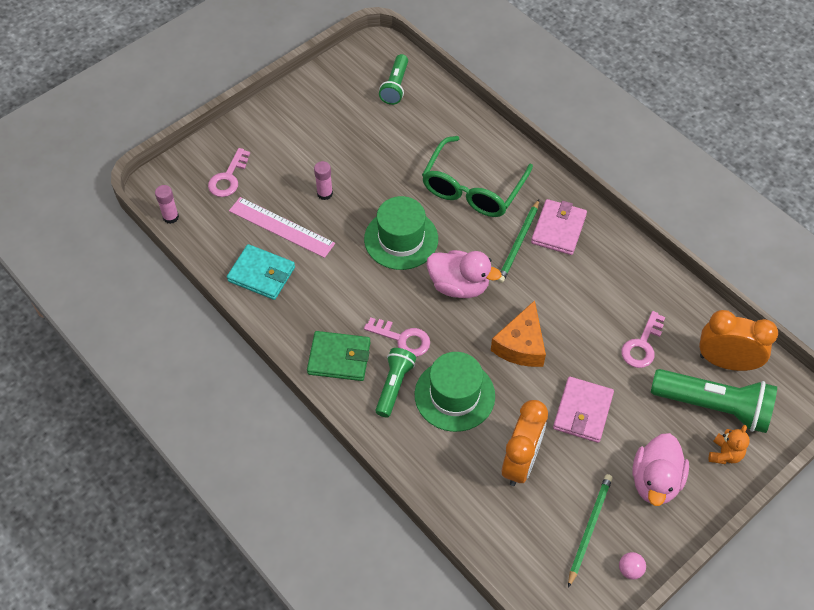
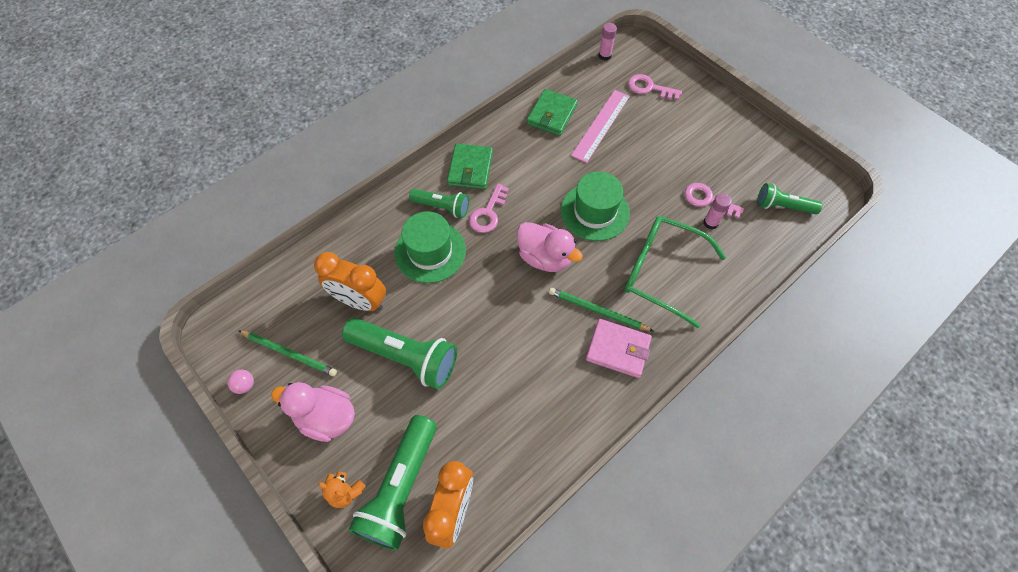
camera: 90 degrees right, 5 degrees up
turquoise wallet [227,244,295,300] -> green wallet [527,89,578,136]
pink glue stick [314,161,333,200] -> pink glue stick moved to [703,193,732,229]
pink duck [427,250,501,298] -> pink duck turned 75 degrees counterclockwise [517,222,583,272]
orange cheese [491,300,546,367] -> none
pink wallet [553,377,614,443] -> green flashlight [342,318,457,389]
pink key [621,311,665,368] -> pink key moved to [684,183,744,219]

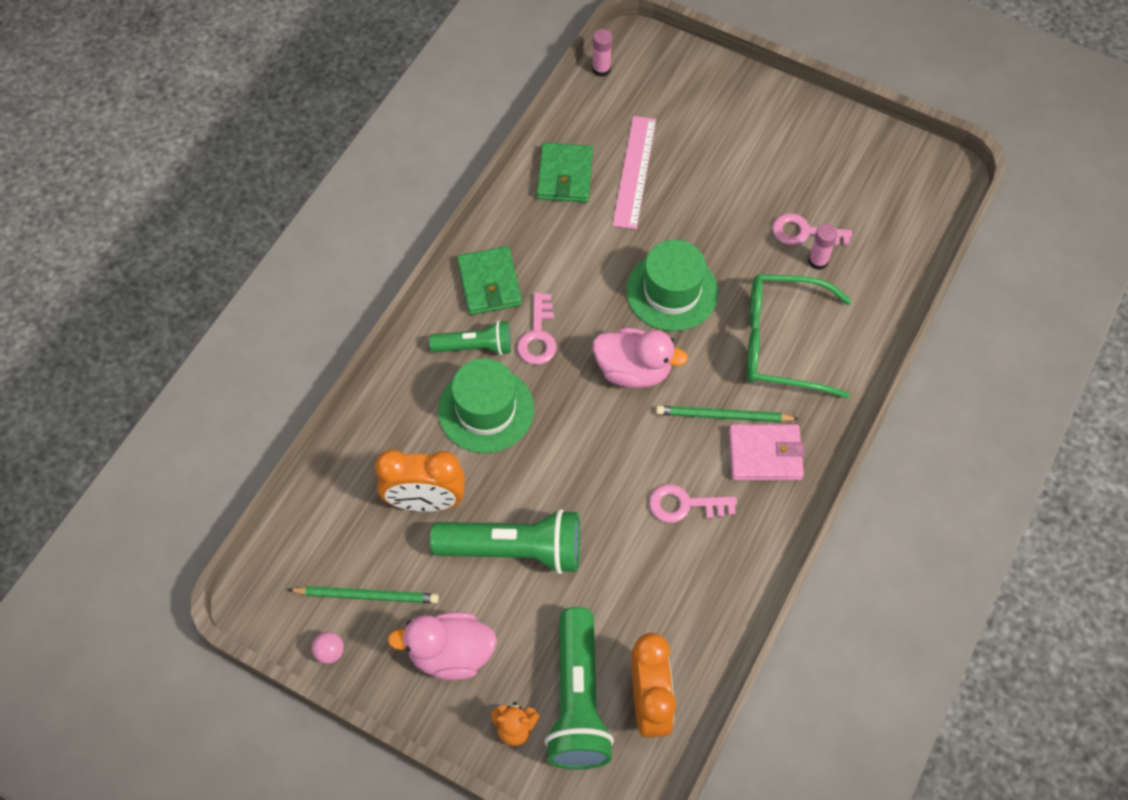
camera: 20 degrees left, 0 degrees up
pink key [628,74,682,100] -> pink key moved to [649,484,737,523]
green flashlight [757,183,822,214] -> none

